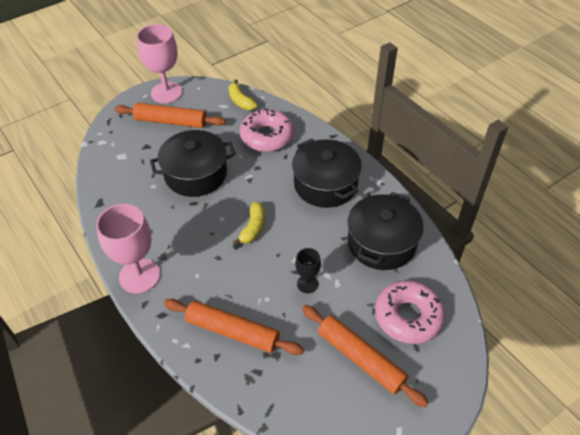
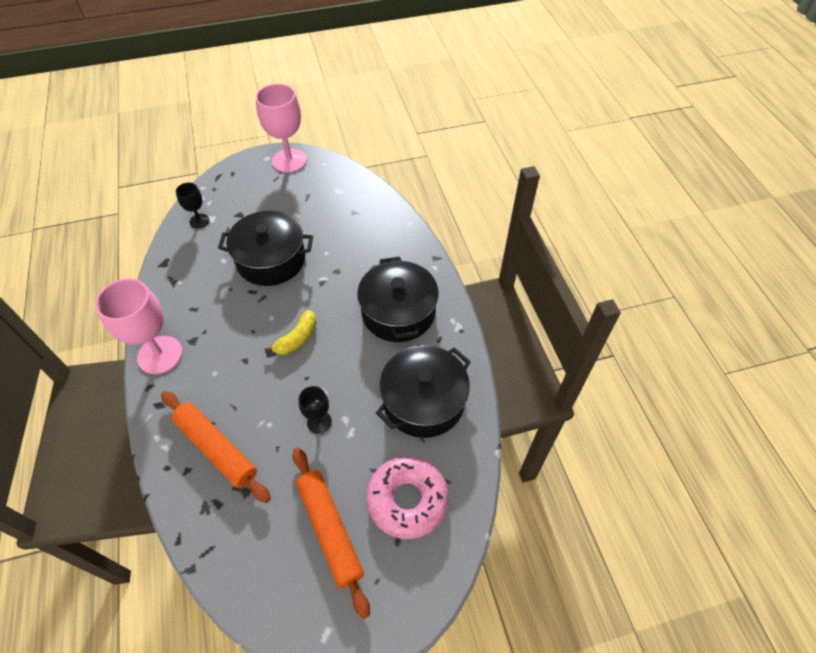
camera: 20 degrees right, 5 degrees up
orange rolling pin [115,103,226,128] -> none
yellow banana [228,79,258,110] -> none
pink donut [240,108,294,152] -> none
none -> black goblet [176,183,210,229]

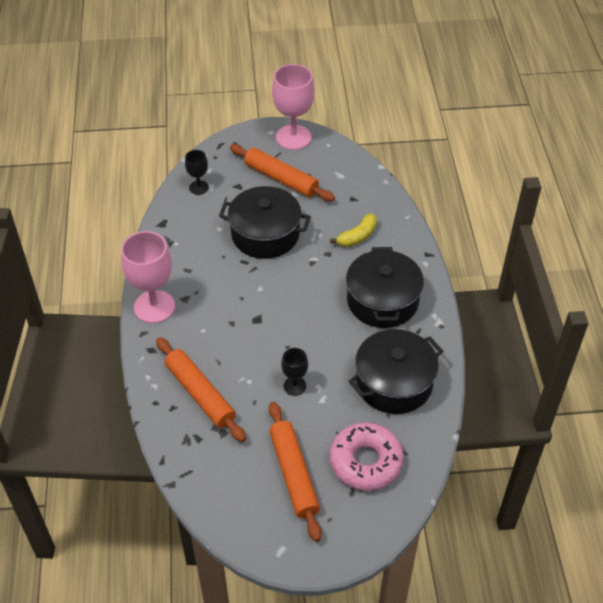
camera: 10 degrees right, 5 degrees down
yellow banana [264,310,317,355] -> yellow banana moved to [330,213,377,247]
none -> orange rolling pin [230,144,335,201]

